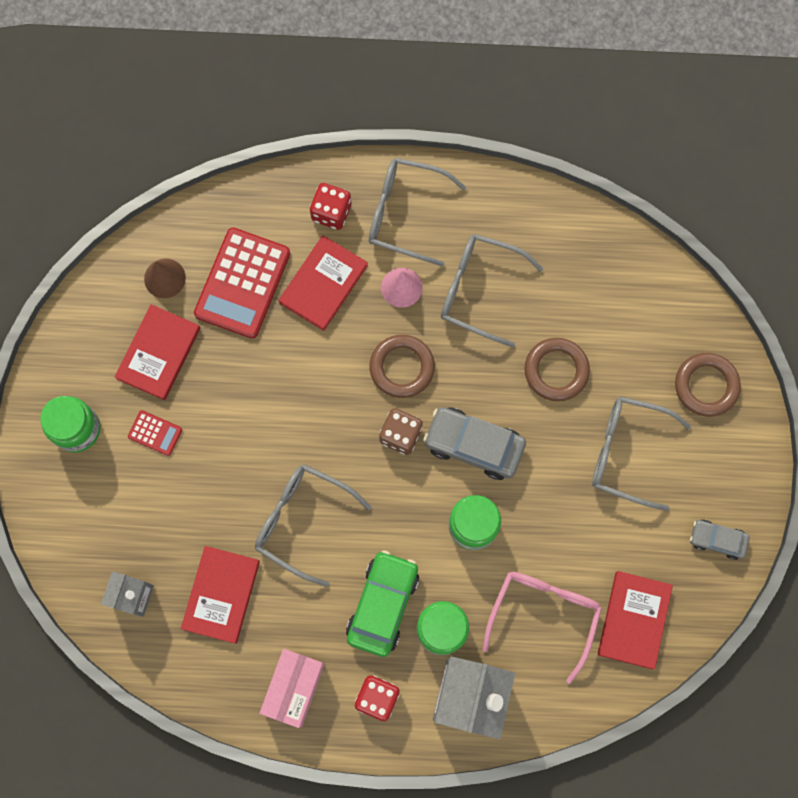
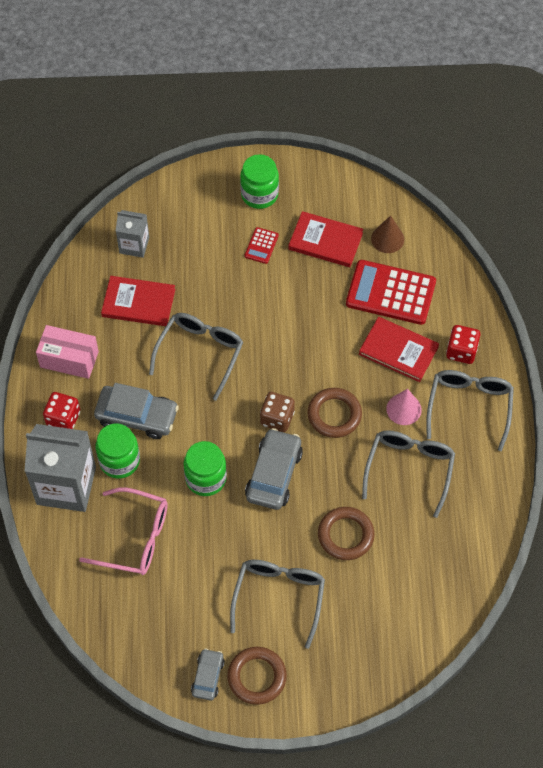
camera: 85 degrees right, 15 degrees down
green car [346,550,419,657] -> grey car [94,383,179,439]
red book [598,571,673,669] -> none
brown ring [675,353,741,417] -> brown ring moved to [227,647,287,705]

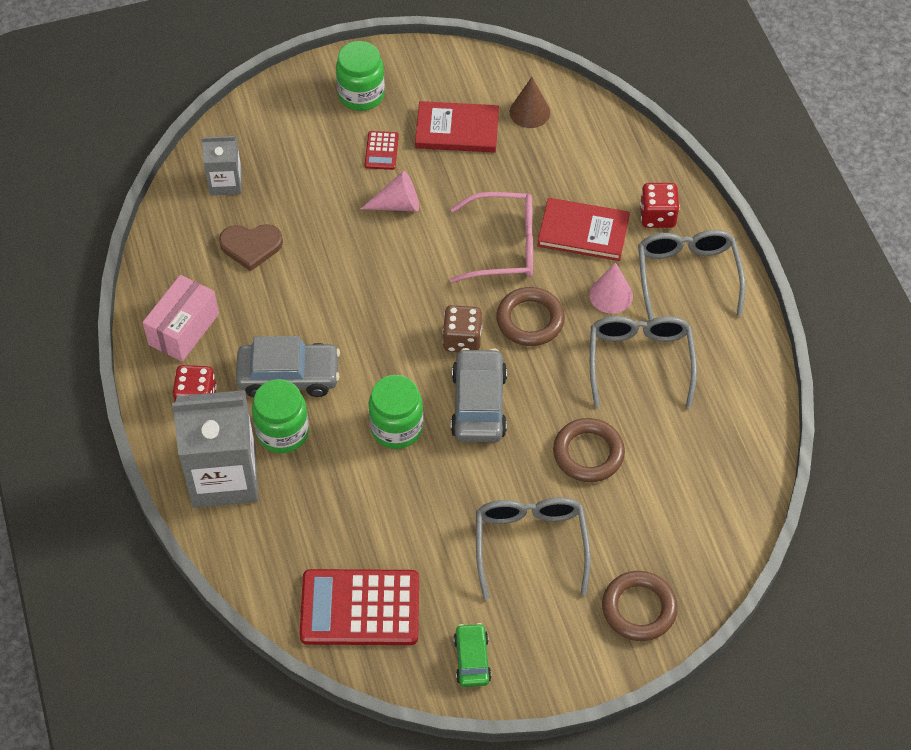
camera: 15 degrees left, 5 degrees down
pink box [36,325,99,379] -> pink box turned 60 degrees counterclockwise [142,275,219,362]
pink glasses [79,488,168,575] -> pink glasses moved to [450,192,533,282]
red book [101,276,175,326] -> brown heart [219,224,283,271]
grey glasses [149,313,243,401] -> none
grey car [191,648,225,700] -> green car [454,623,491,687]
brown ring [227,647,287,705] -> brown ring moved to [602,571,678,641]
red calculator [346,260,436,325] -> red calculator moved to [299,569,419,645]
none -> pink cone [361,171,419,211]

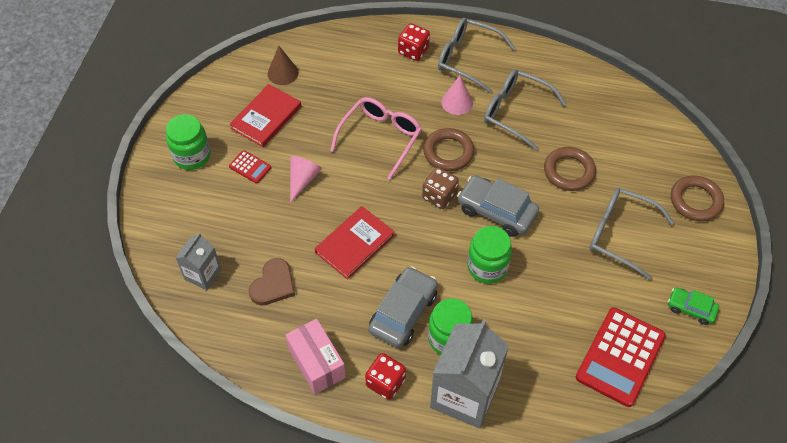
camera: 60 degrees left, 0 degrees up
red book [537,198,630,261] -> red book moved to [315,206,394,280]

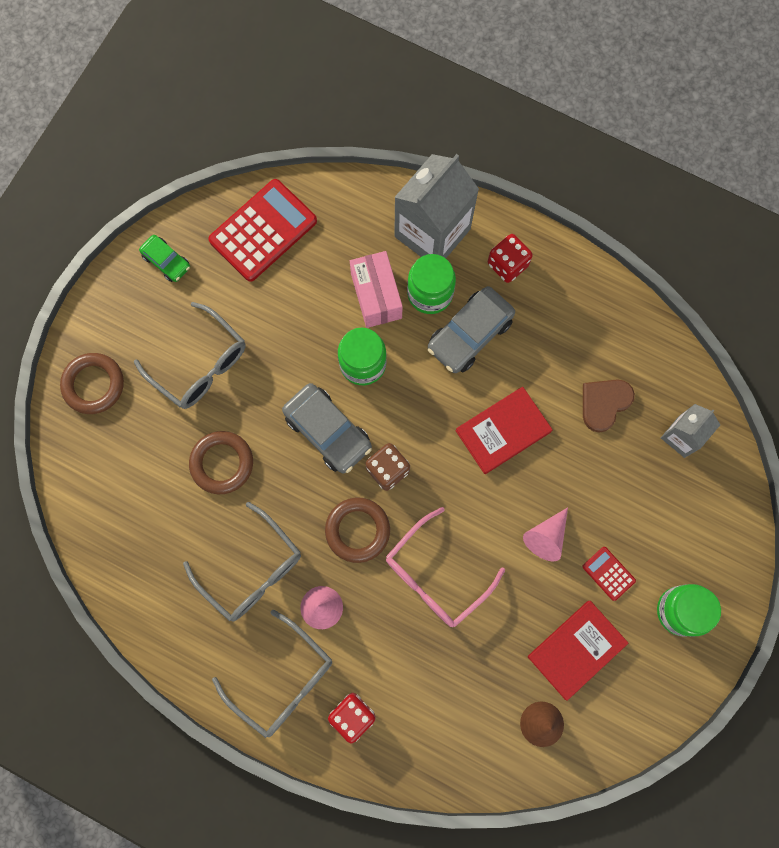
camera: 165 degrees left, 20 degrees up
pink box [285,319,346,394] -> pink box moved to [350,251,403,328]

